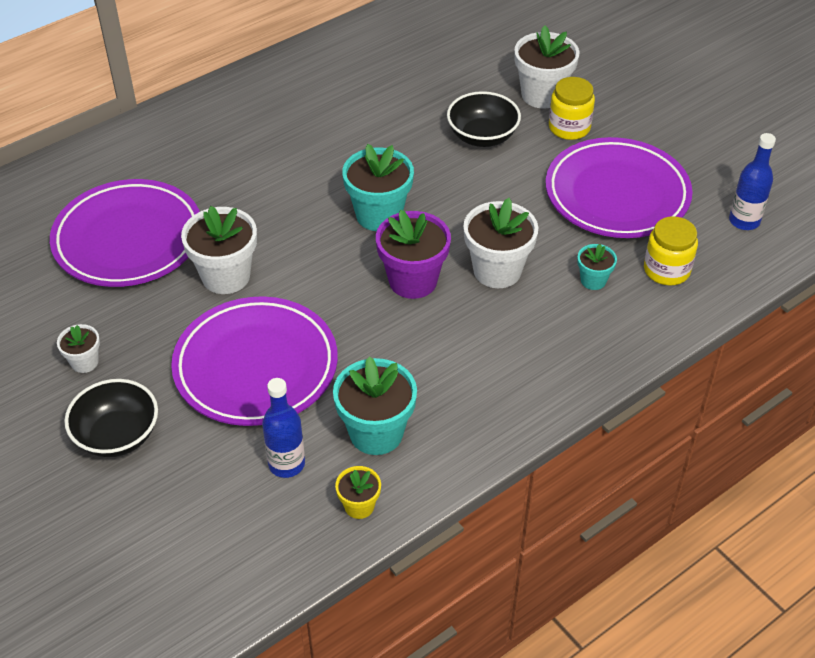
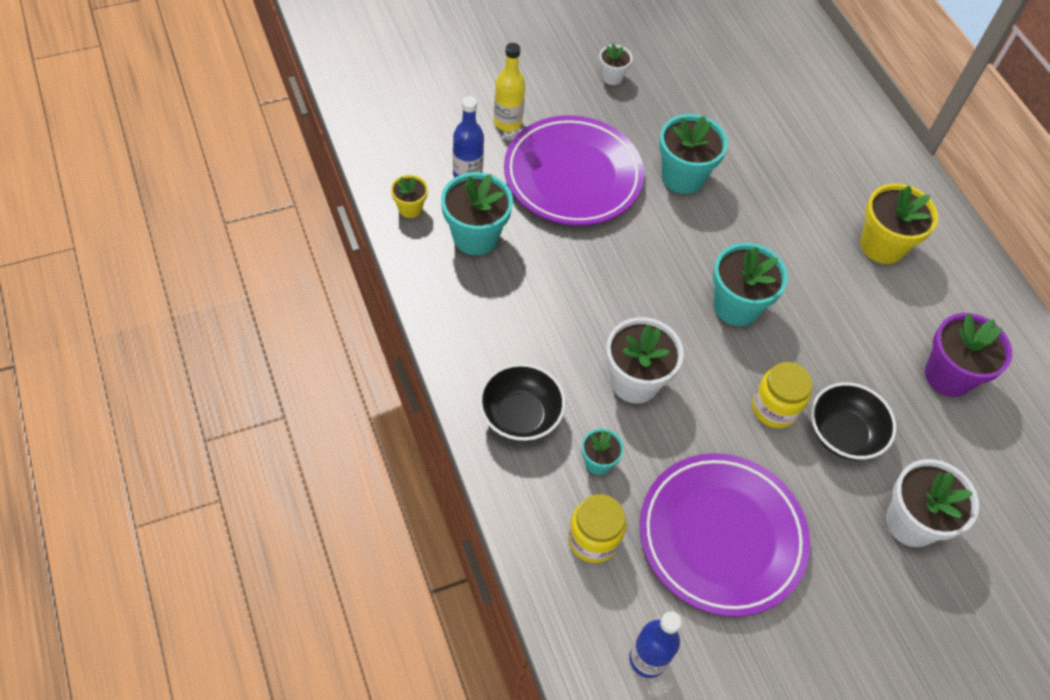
camera: 100 degrees right, 10 degrees up
purple plate [50,179,200,287] -> none
black bowl [64,379,158,457] -> black bowl moved to [479,363,566,442]
white flower pot [181,206,257,294] -> turquoise flower pot [659,114,728,194]
purple flower pot [376,210,451,299] -> purple flower pot moved to [925,313,1012,397]
yellow jar [549,77,595,140] -> yellow jar moved to [752,362,813,428]
none -> yellow bottle [494,43,525,131]
none -> yellow flower pot [860,183,938,264]

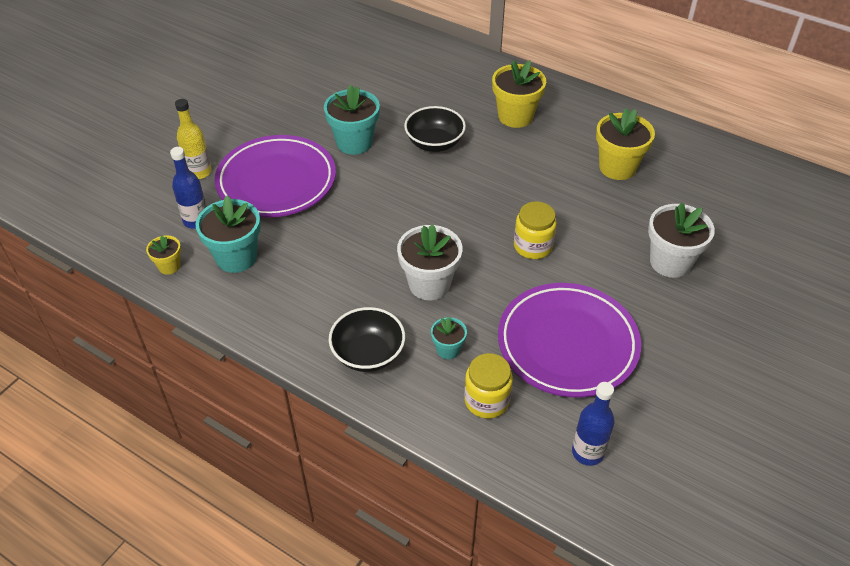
camera: 30 degrees left, 10 degrees down
white flower pot [599,43,633,85] -> none
turquoise flower pot [713,243,788,326] -> none
black bowl [811,382,896,460] -> black bowl moved to [404,106,466,152]
purple flower pot [925,313,1012,397] -> yellow flower pot [596,108,655,180]

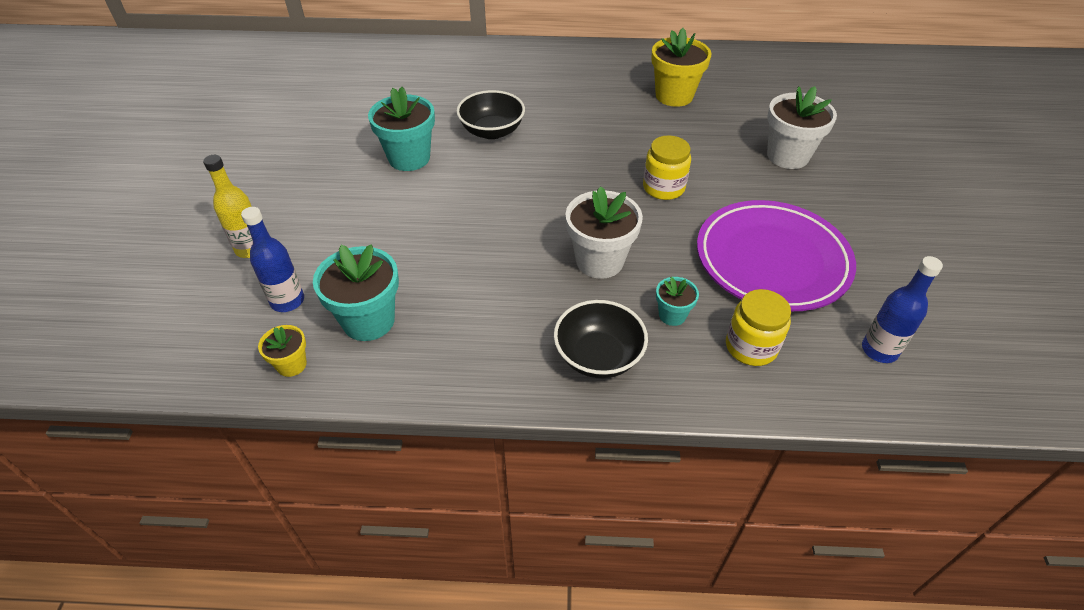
camera: 30 degrees left, 0 degrees up
purple plate [215,135,336,217] -> none
yellow flower pot [492,60,546,128] -> none

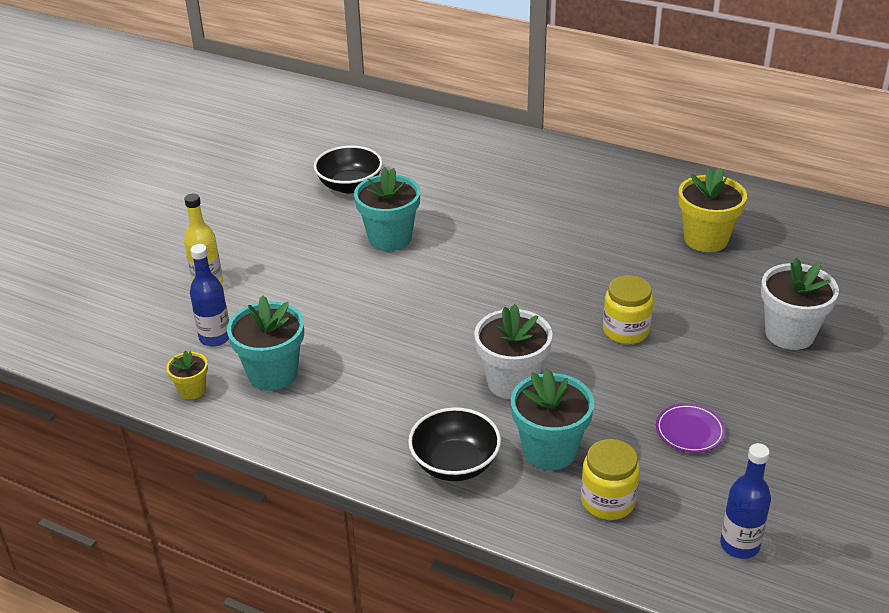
camera: 25 degrees right, 10 degrees down
black bowl [456,90,525,139] -> black bowl moved to [314,146,383,194]
turquoise flower pot [656,277,699,326] -> turquoise flower pot [511,368,594,470], size x1.89
purple plate [697,200,856,311] -> purple plate [656,403,725,453], size x0.40

